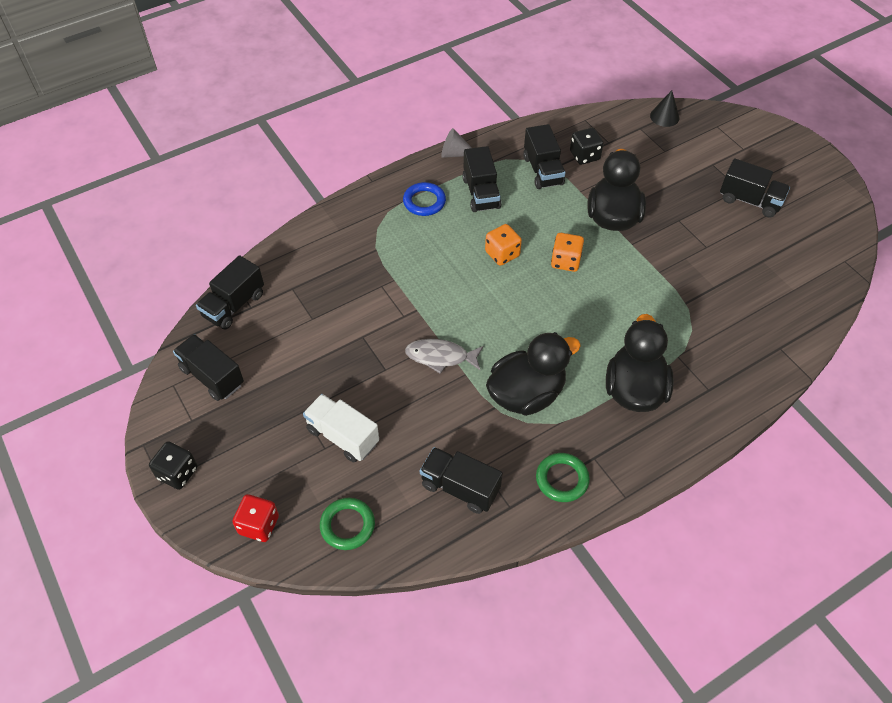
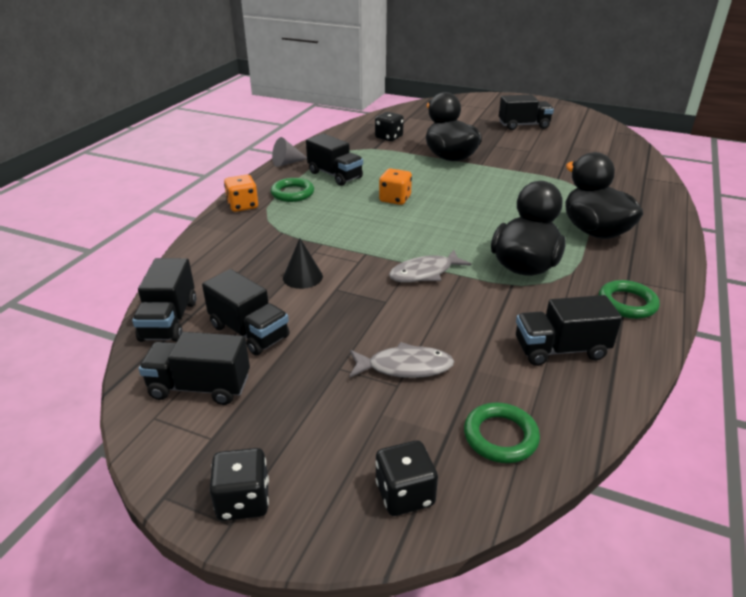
camera: 35 degrees left, 20 degrees down
red dice [232,494,279,542] -> black dice [375,440,438,516]
white truck [303,394,379,463] -> grey fish [349,342,454,378]
blue ring [403,182,446,216] -> green ring [271,178,314,202]
black truck [523,124,566,189] -> black truck moved to [202,269,290,355]
orange dice [551,233,584,272] -> orange dice moved to [224,175,258,212]
black cone [650,90,680,127] -> black cone moved to [283,238,323,289]

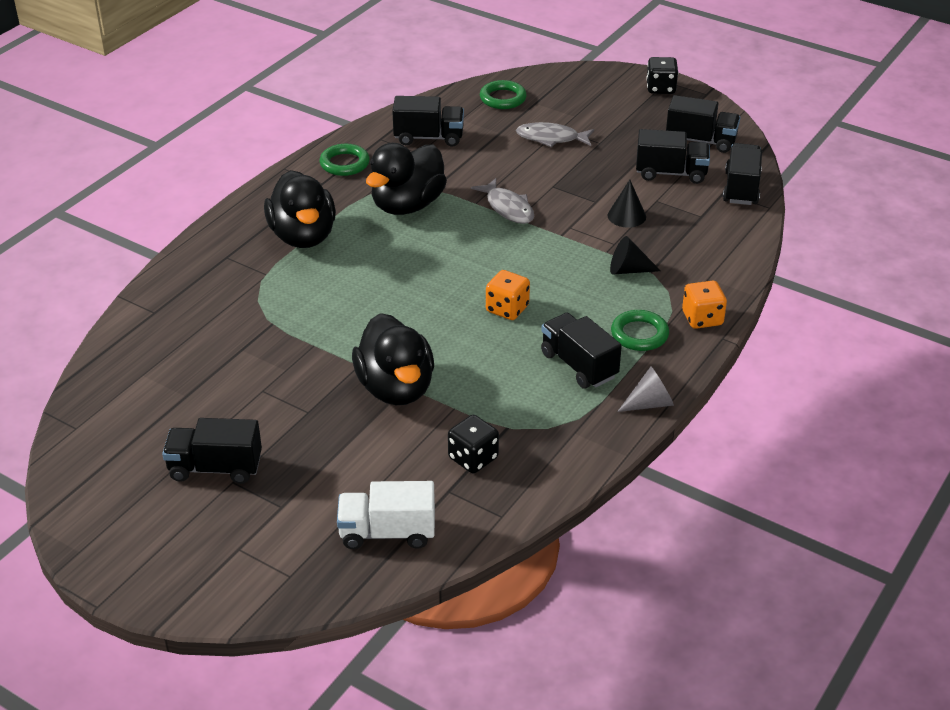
camera: 170 degrees left, 5 degrees up
black truck [202,269,290,355] -> black truck turned 135 degrees clockwise [636,129,710,184]
black dice [375,440,438,516] -> none
grey fish [389,250,471,282] -> grey fish turned 75 degrees clockwise [471,178,534,224]
none -> white truck [337,481,435,549]
none -> black cone [610,236,661,275]

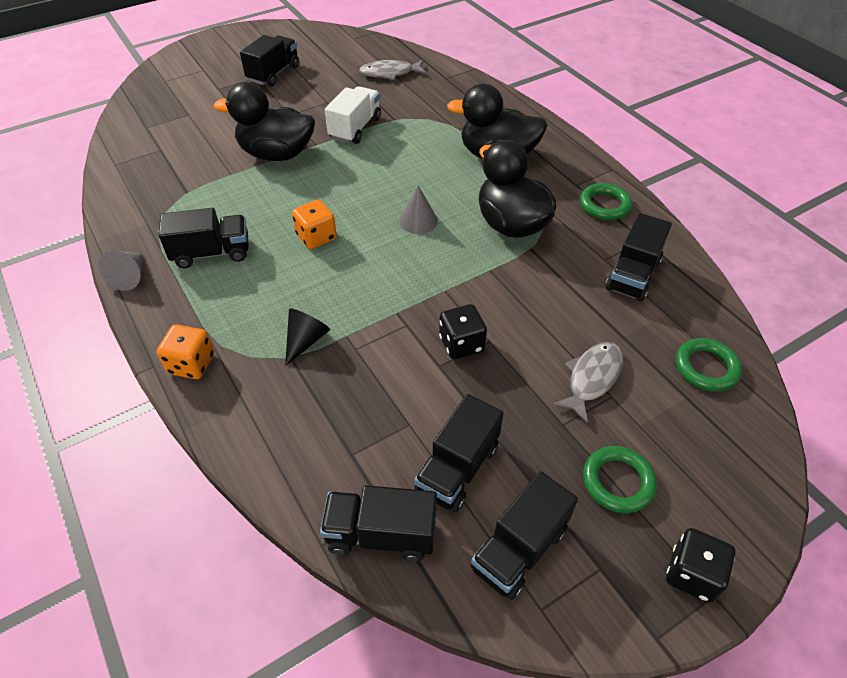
camera: 115 degrees right, 10 degrees up
white truck [337,481,435,549] -> white truck moved to [325,86,381,144]
black dice [448,415,499,473] -> black dice moved to [439,304,487,359]
grey fish [471,178,534,224] -> grey fish moved to [359,60,426,80]
black cone [607,180,646,228] -> none
green ring [611,310,669,351] -> green ring moved to [583,446,657,513]
black truck [723,143,762,205] -> black truck turned 150 degrees clockwise [320,485,437,562]
none -> grey cone [399,185,438,234]

